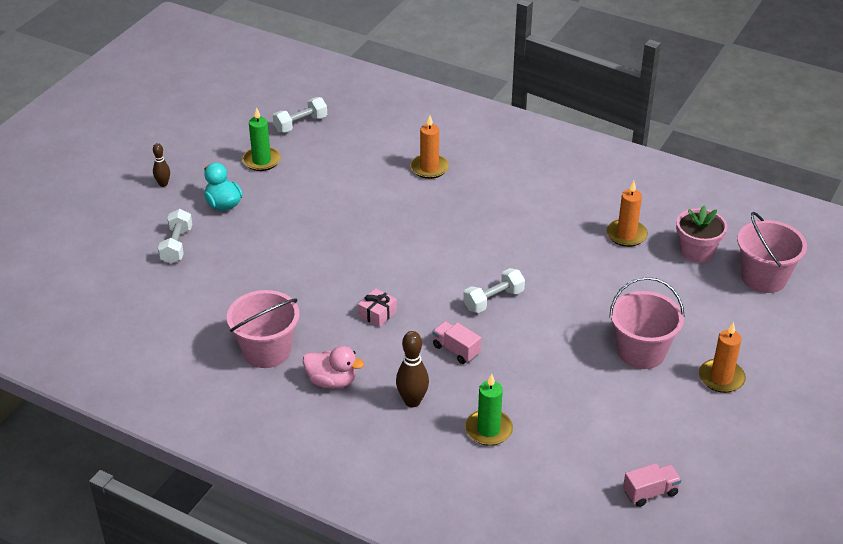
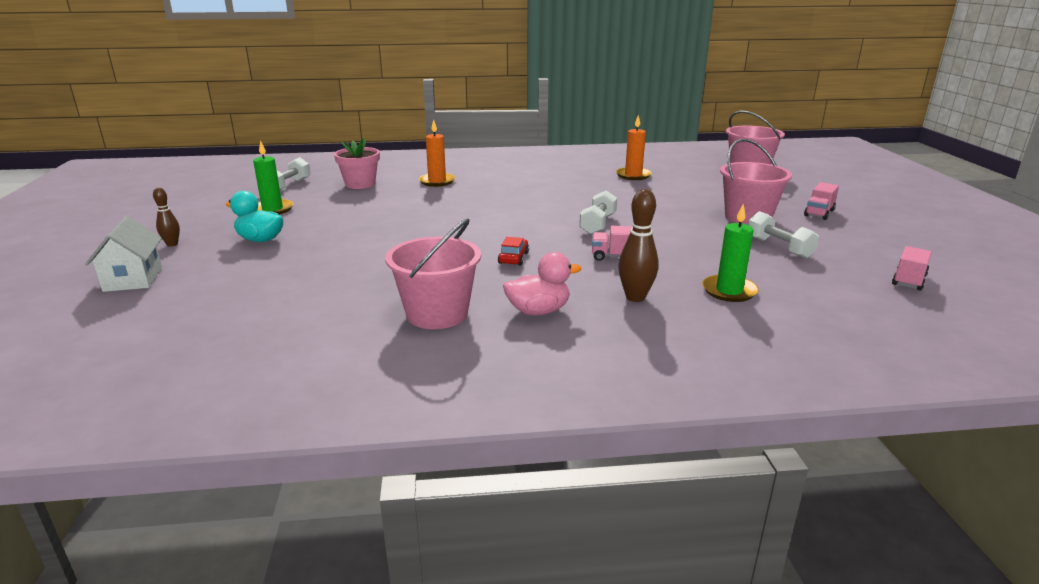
camera: 35 degrees left, 15 degrees down
white dumbbell [158,209,192,264] -> white dumbbell moved to [748,211,819,259]
pink gift [358,288,397,327] -> red car [498,237,529,266]
pink flower pot [676,206,727,263] -> pink flower pot moved to [334,138,380,189]
orange candle [699,322,746,393] -> pink truck [804,182,839,220]
none -> white house [85,216,162,292]

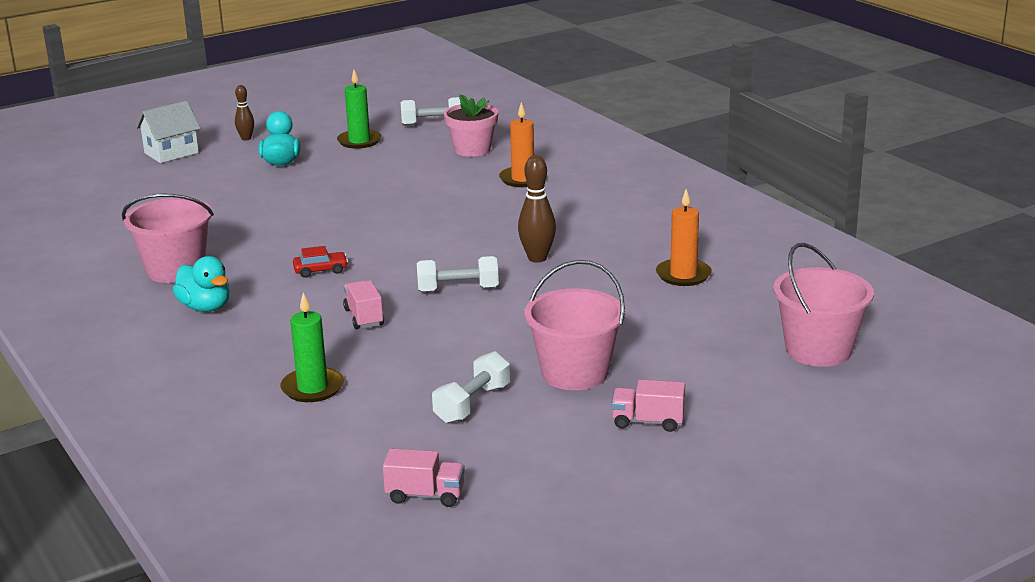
camera: 65 degrees right, 0 degrees up
pink duck [503,252,581,316] -> turquoise duck [173,256,230,312]
brown bowling pin [618,189,658,302] -> brown bowling pin moved to [518,155,556,263]

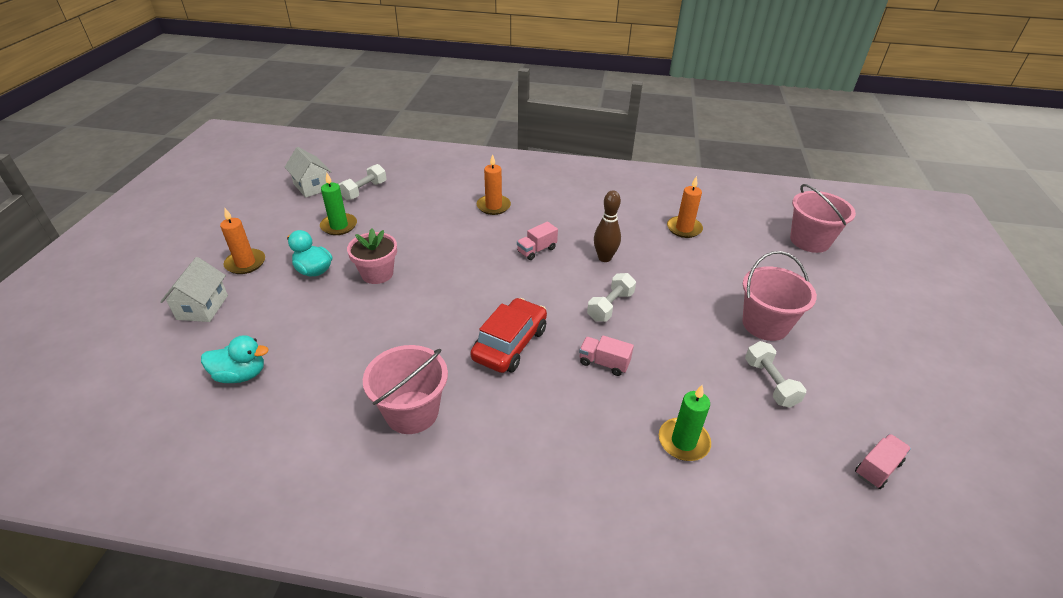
camera: 50 degrees left, 15 degrees up
turquoise duck [173,256,230,312] -> turquoise duck moved to [201,335,269,383]
brown bowling pin [235,85,254,141] -> orange candle [220,208,265,274]
red car [293,246,348,278] -> red car [470,298,547,373], size x2.09
pink flower pot [444,94,498,157] -> pink flower pot moved to [347,229,397,284]
pink truck [611,380,685,432] -> pink truck moved to [517,222,558,260]
none -> white house [285,147,331,198]

